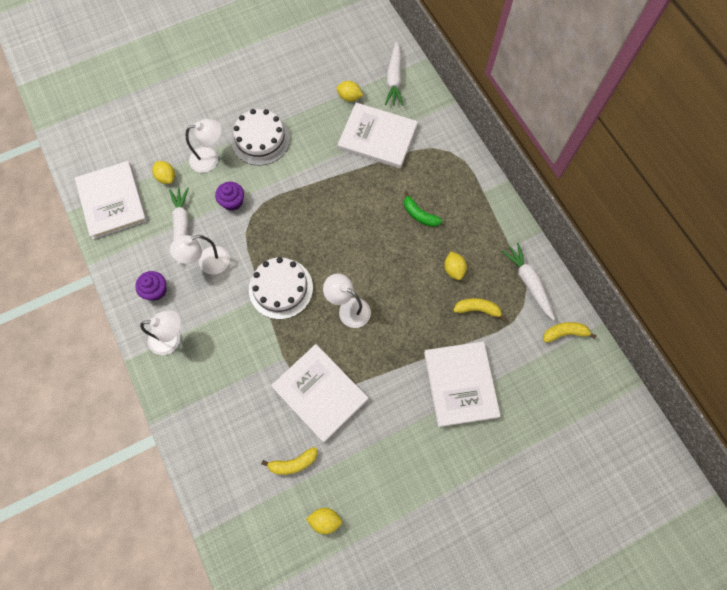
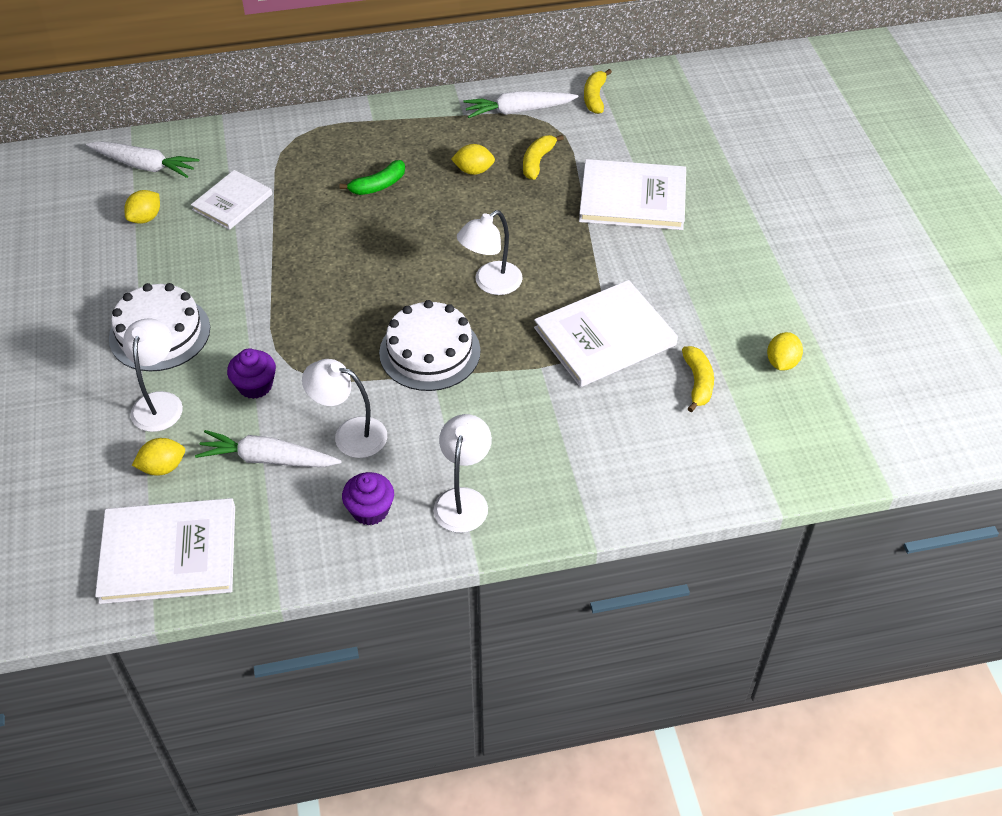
camera: 75 degrees left, 20 degrees down
white lamp [170,235,230,275] -> white lamp turned 120 degrees clockwise [302,359,387,458]
white book [338,103,418,168] -> white book [191,170,272,230], size x0.62

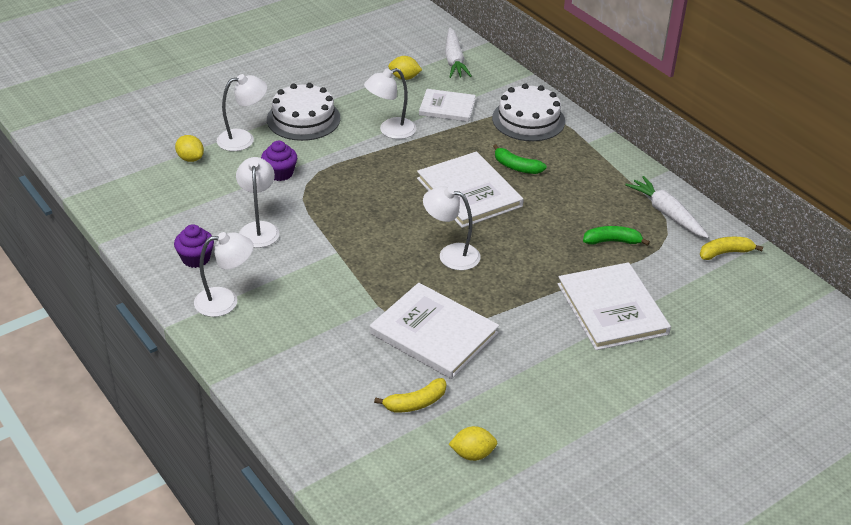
camera: 65 degrees right, 10 degrees down
white book [95,498,235,604] -> white book moved to [417,151,524,228]
white carrot [195,430,342,467] -> none
white cake [379,300,481,391] -> white cake moved to [492,84,565,141]
yellow lemon [451,144,495,175] -> none
yellow banana [523,135,564,180] -> green banana [583,226,650,246]
none -> white lamp [364,68,416,139]

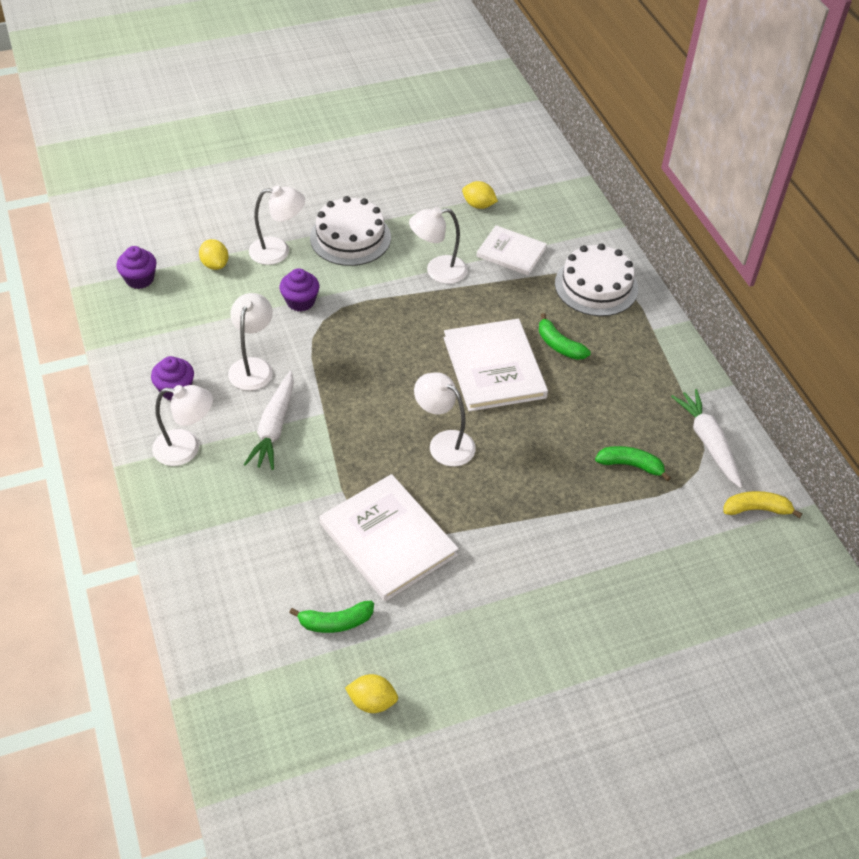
camera: 15 degrees right, 10 degrees up
yellow banana [374,378,446,412] -> green banana [289,601,374,633]
white carrot [445,27,472,78] -> white carrot moved to [244,371,294,470]
white book [558,262,671,350] -> none
none -> purple cupcake [116,246,156,289]

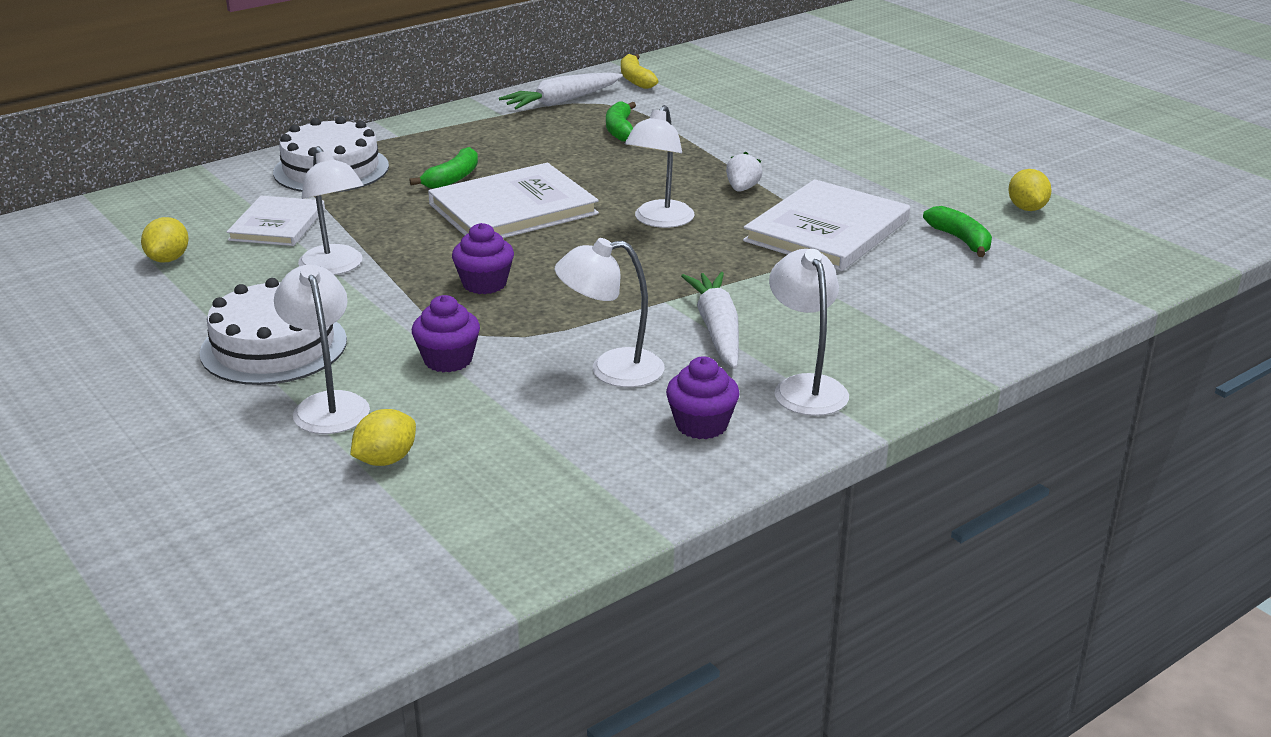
camera: 105 degrees left, 20 degrees down
purple cupcake [116,246,156,289] -> purple cupcake moved to [452,223,514,294]
white carrot [244,371,294,470] -> white carrot turned 90 degrees counterclockwise [681,272,739,369]
none -> white strawberry [726,152,762,192]

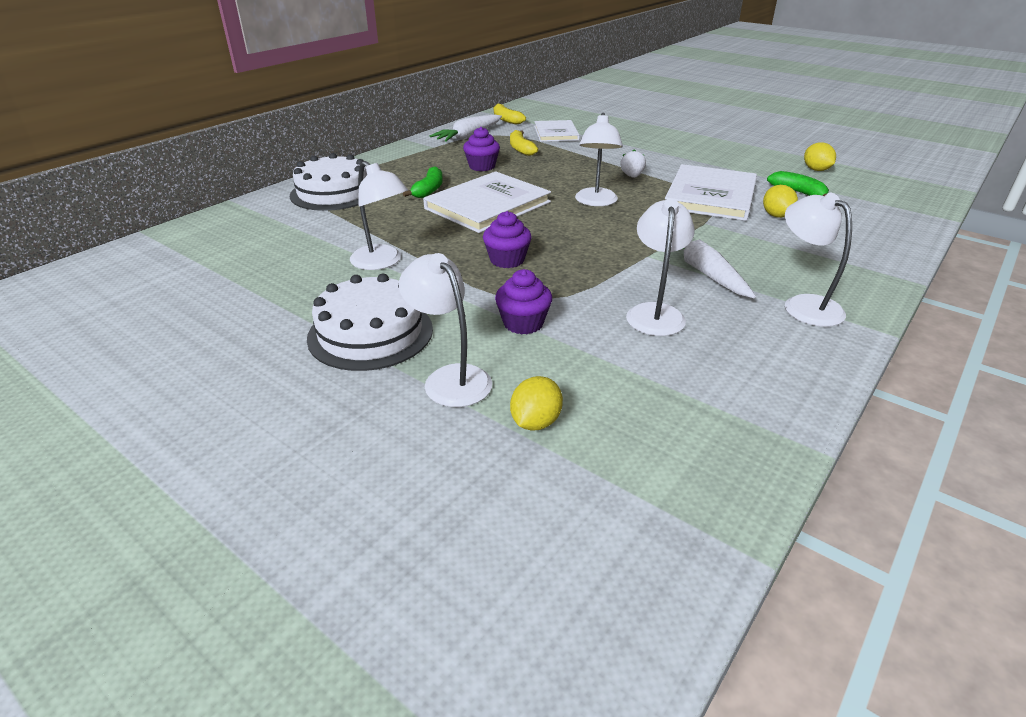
camera: 15 degrees left, 5 degrees up
yellow lemon [141,217,189,263] -> yellow lemon moved to [763,185,798,218]
white book [227,196,325,246] -> white book moved to [534,120,580,142]
white lamp [555,238,664,387] -> white lamp turned 120 degrees clockwise [626,198,695,336]
green banana [606,101,636,142] -> yellow banana [510,130,538,156]
purple cupcake [666,357,740,439] -> purple cupcake moved to [463,127,500,171]

